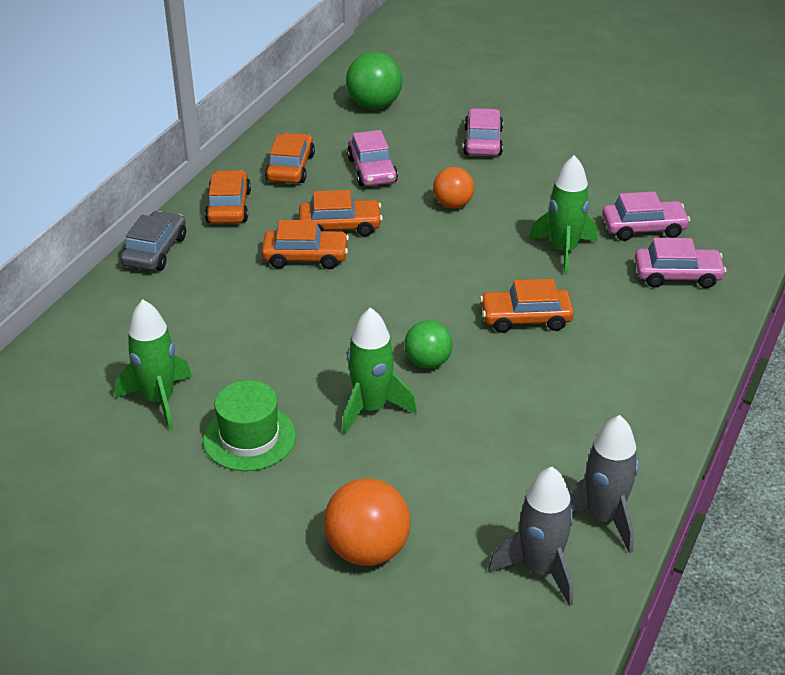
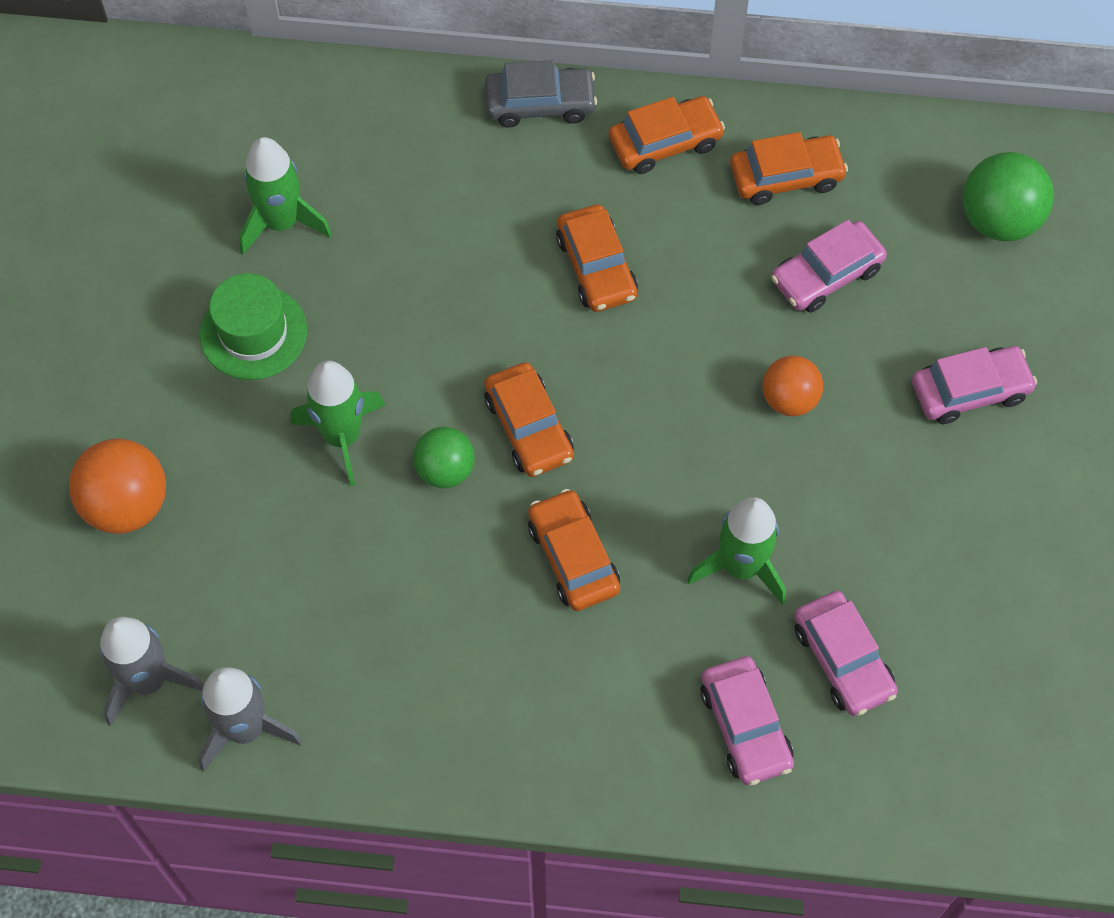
camera: 70 degrees right, 25 degrees up
orange car [299,190,383,236] -> orange car moved to [484,362,574,477]

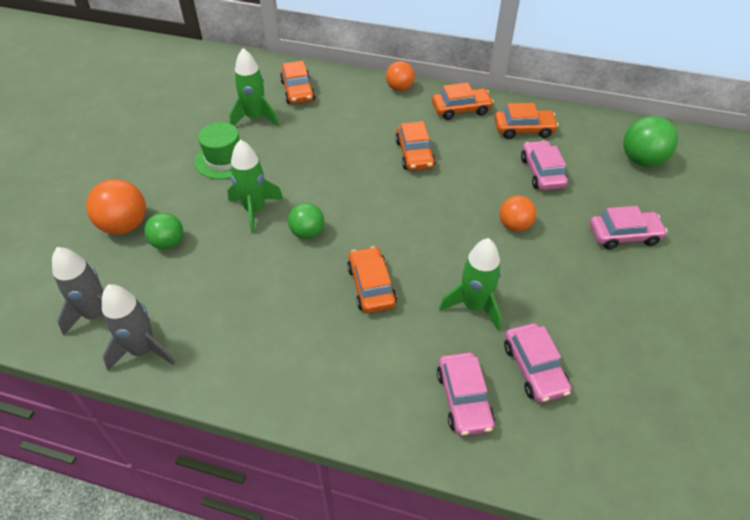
camera: 10 degrees right, 15 degrees down
orange car [484,362,574,477] -> orange car moved to [280,61,315,104]
grey car [485,60,597,128] -> orange ball [386,61,415,91]
pink car [771,220,887,313] -> pink car turned 105 degrees clockwise [521,140,568,190]
none -> green ball [144,213,183,250]

